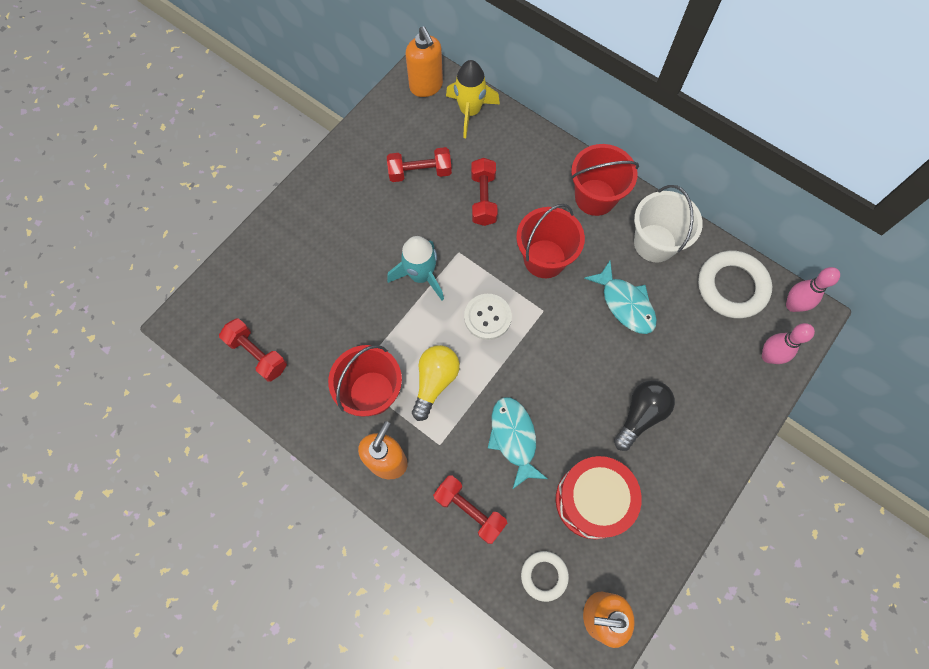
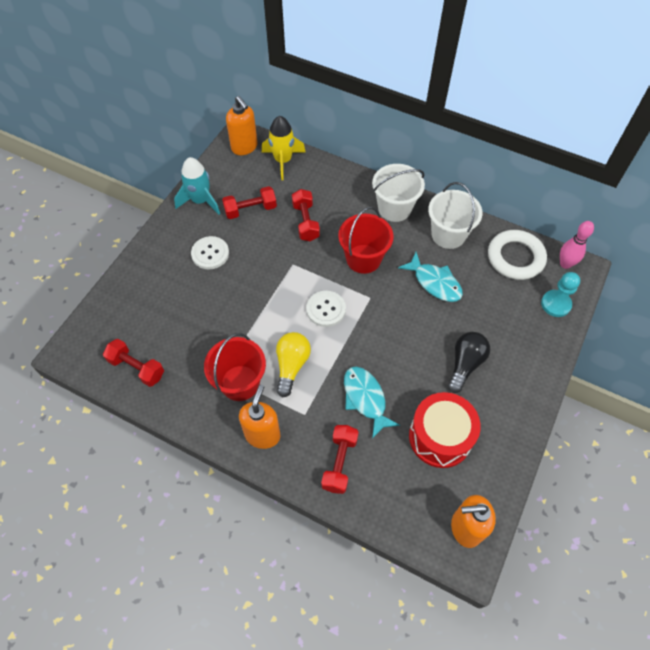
camera: 10 degrees left, 10 degrees down
turquoise rocket [387,236,444,300] -> turquoise rocket moved to [174,157,221,215]
red dumbbell [433,475,507,544] -> red dumbbell turned 75 degrees clockwise [321,425,359,494]
white ring [521,551,569,602] -> none
red bucket [571,144,639,216] -> white bucket [372,164,425,222]
pink bowling pin [762,323,815,364] -> turquoise pawn [541,272,580,317]
none -> white button [191,236,229,270]

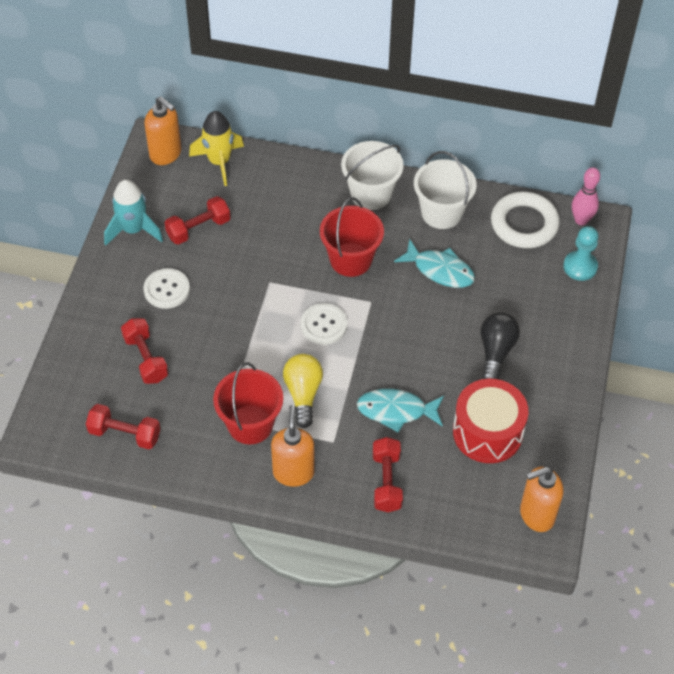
camera: 15 degrees left, 5 degrees down
red dumbbell [292,189,320,241] -> red dumbbell moved to [121,318,168,384]
turquoise fish [344,367,400,439] -> turquoise fish turned 45 degrees counterclockwise [357,389,444,433]

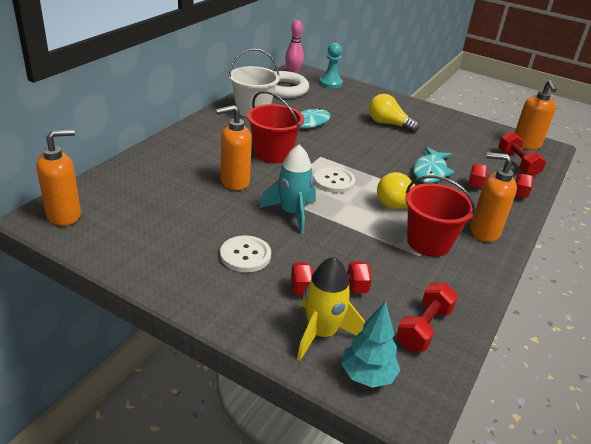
camera: 75 degrees left, 20 degrees down
turquoise rocket [104,180,163,245] -> turquoise rocket moved to [260,145,316,234]
red dumbbell [164,196,230,245] -> red dumbbell moved to [498,131,546,176]
yellow rocket [189,111,244,186] -> yellow rocket moved to [297,257,365,361]
white bucket [341,141,404,210] -> none
red drum [453,379,528,463] -> none
black light bulb [481,312,520,380] -> yellow light bulb [369,94,420,133]
none -> orange soap dispenser [216,105,252,190]
none -> turquoise tree [341,301,400,388]

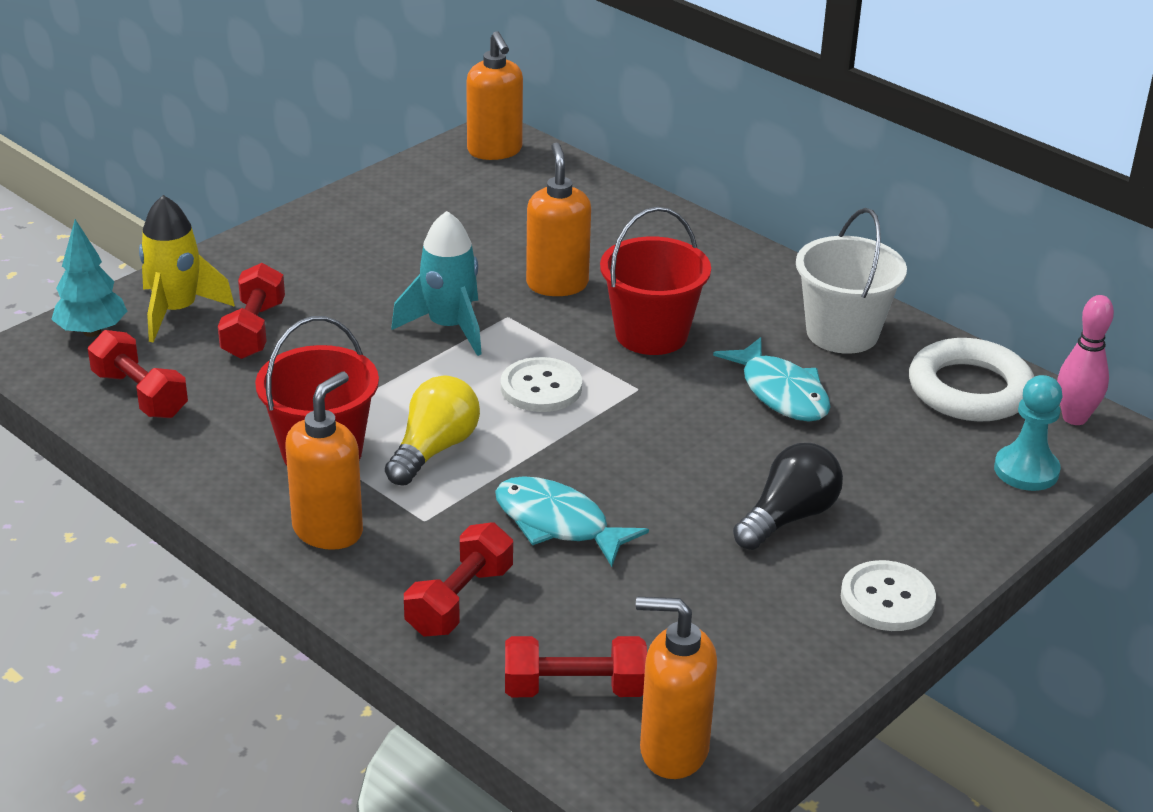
camera: 105 degrees right, 0 degrees up
white button [220,235,271,272] -> white button moved to [841,560,936,631]
yellow light bulb [369,94,420,133] -> black light bulb [733,443,843,550]

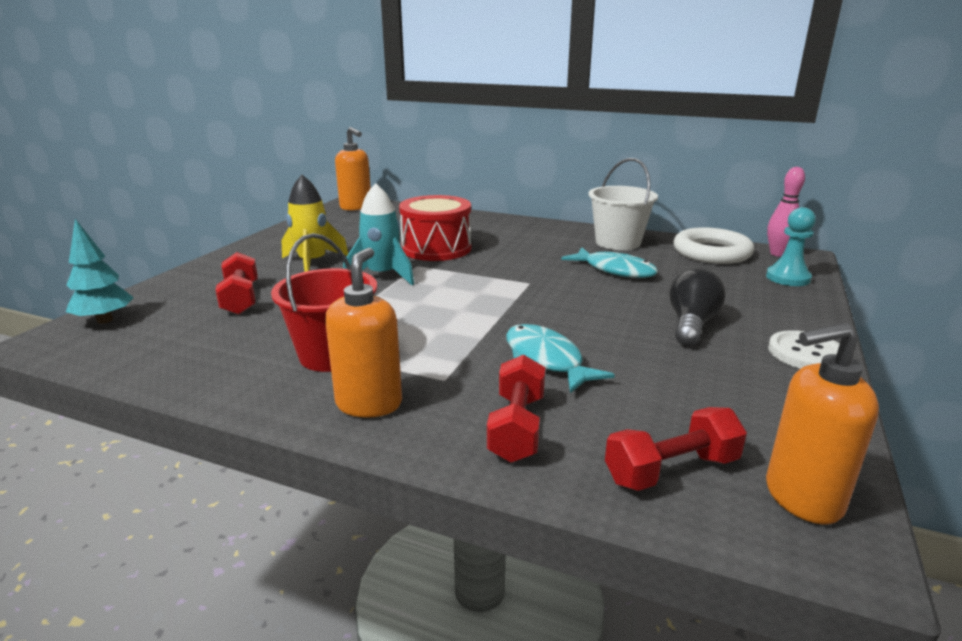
camera: 20 degrees left, 10 degrees down
red dumbbell [88,330,188,418] -> none
yellow rocket [139,195,235,342] -> yellow rocket moved to [281,175,348,272]
yellow light bulb [385,375,480,486] -> none
turquoise fish [495,476,649,567] -> turquoise fish turned 45 degrees clockwise [506,324,615,393]
white button [501,357,582,412] -> none
orange soap dispenser [526,143,591,296] -> red drum [399,195,471,261]
red bucket [600,207,711,355] -> none

